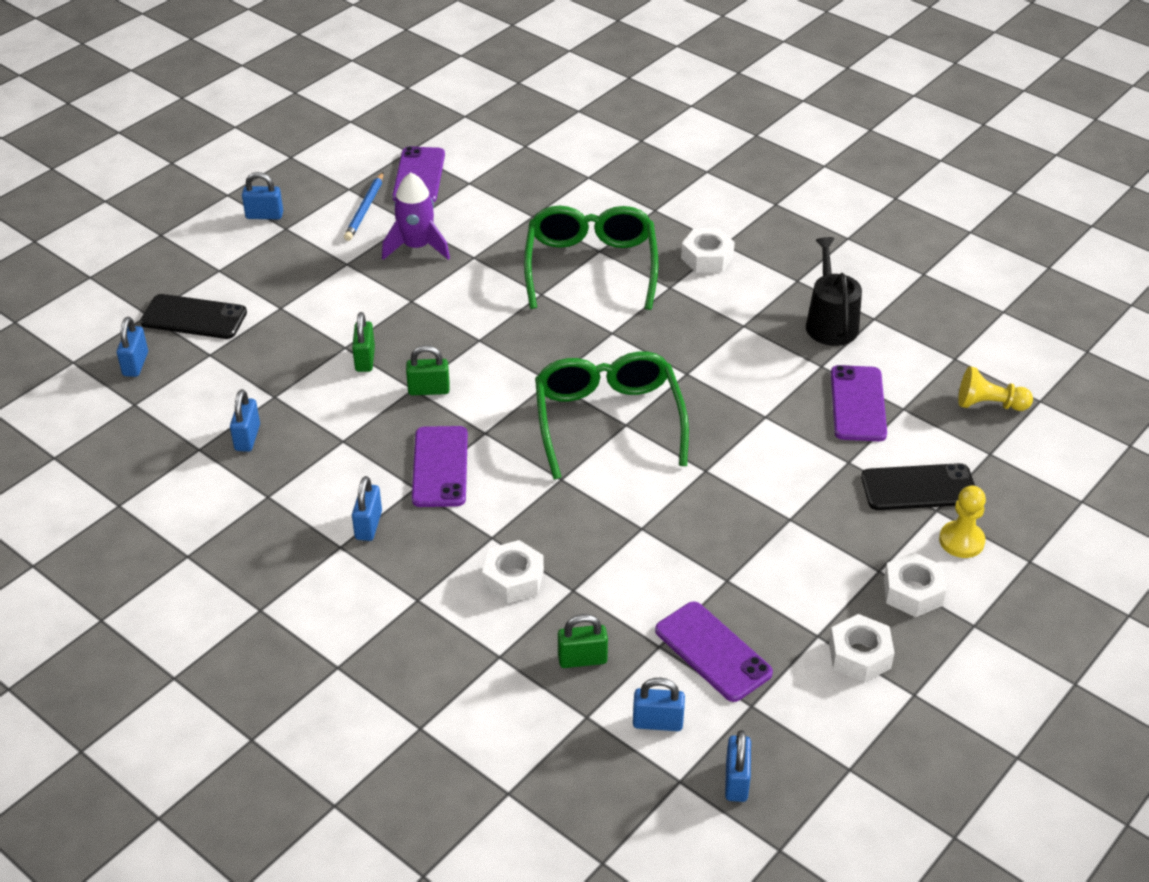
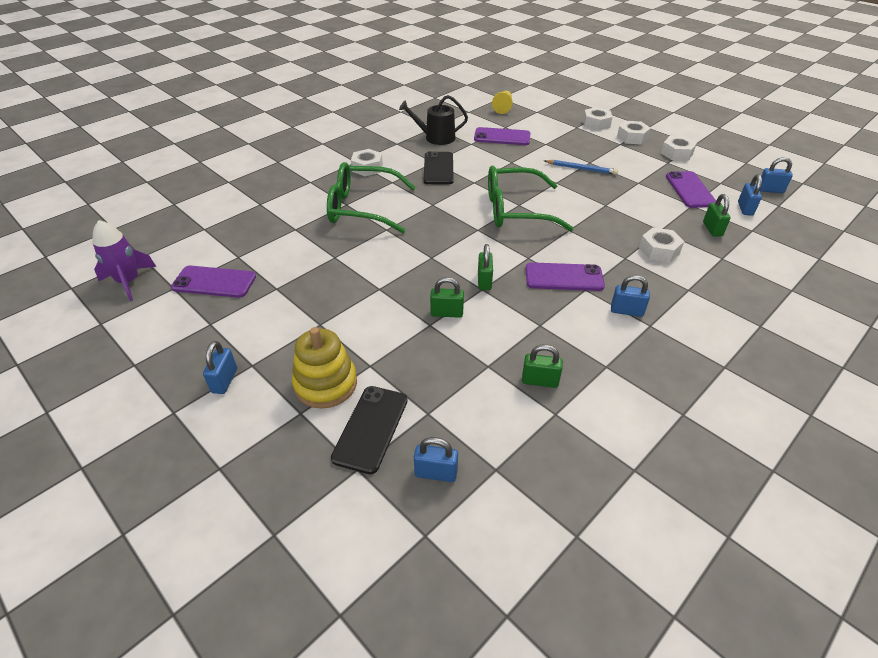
camera: 85 degrees left, 0 degrees up
blue padlock [230,389,260,452] -> green padlock [522,345,563,388]
blue pencil [344,172,383,241] -> blue pencil moved to [544,160,618,175]
purple rocket [382,173,450,260] -> purple rocket moved to [92,220,156,301]
purple phone [655,601,773,702] -> purple phone turned 60 degrees counterclockwise [666,171,716,208]
black phone [861,463,975,510] -> black phone moved to [424,151,454,184]
yellow pawn [939,486,986,558] -> white nut [583,107,612,131]
none -> yellow stacking toy [292,327,357,409]

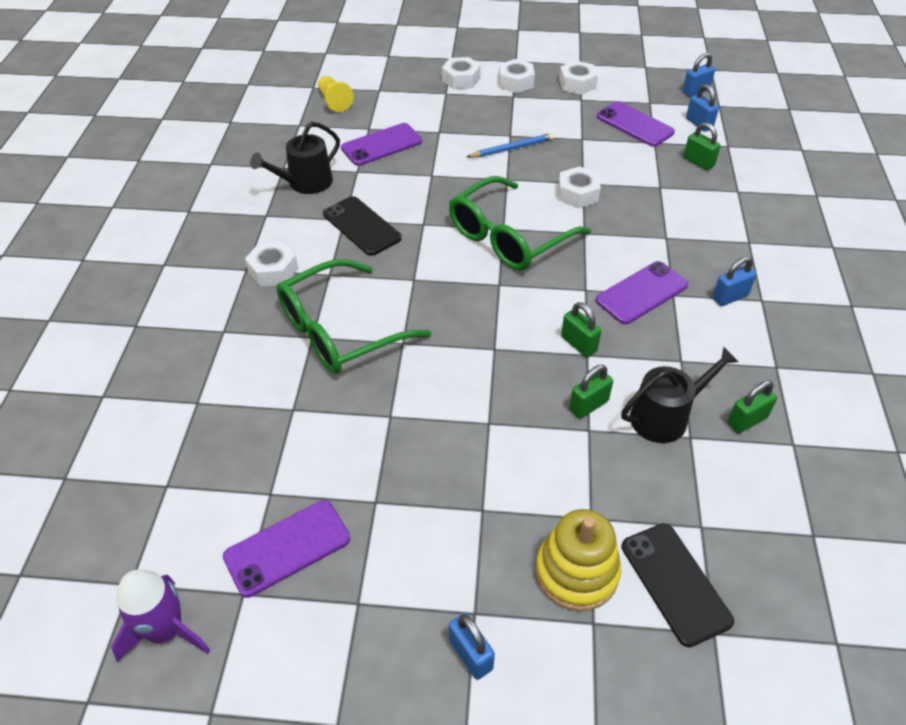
camera: 40 degrees left, 5 degrees up
blue padlock [414,437,458,482] -> none
white nut [639,227,684,263] -> white nut moved to [558,166,601,208]
none -> black watering can [622,347,738,443]

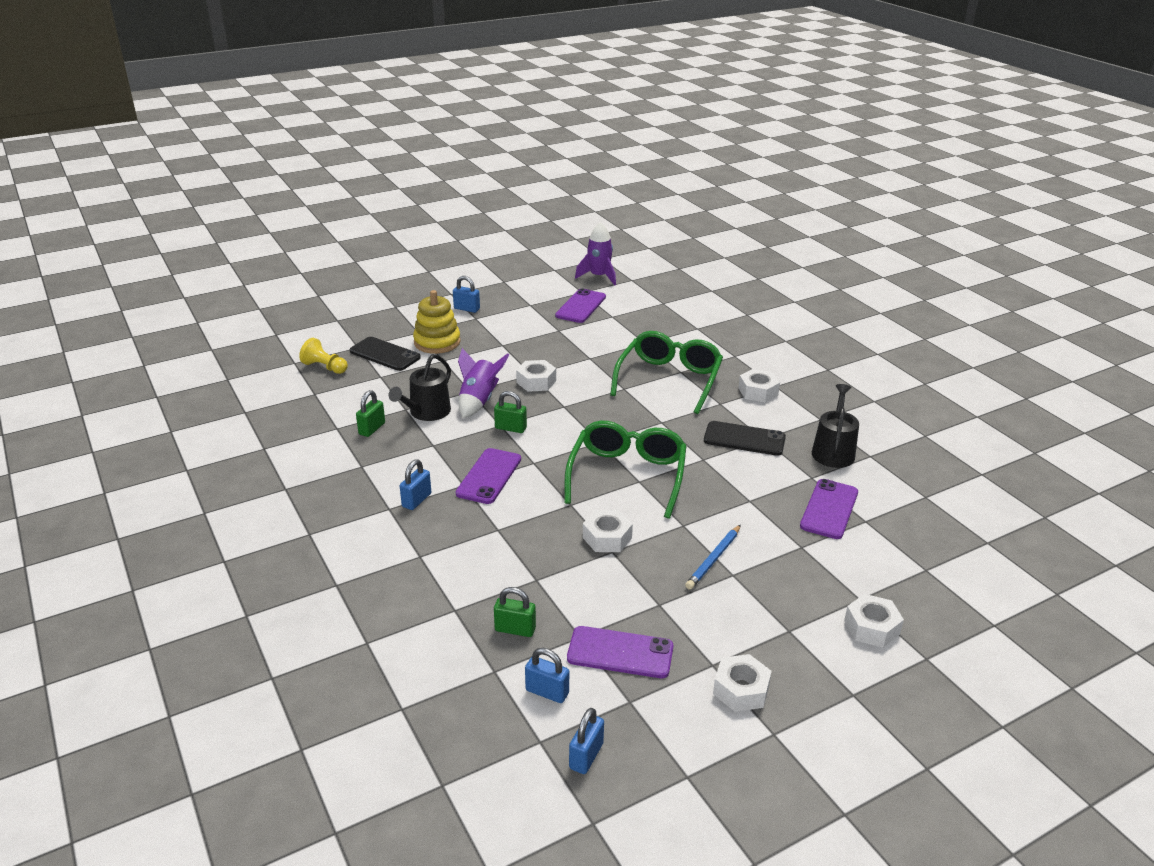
camera: 145 degrees right, 15 degrees down
yellow pawn [318,76,354,112] -> yellow pawn moved to [299,338,348,374]
white nut [498,59,535,93] -> white nut moved to [516,360,556,392]
green padlock [569,365,613,419] -> purple rocket [458,348,509,418]

